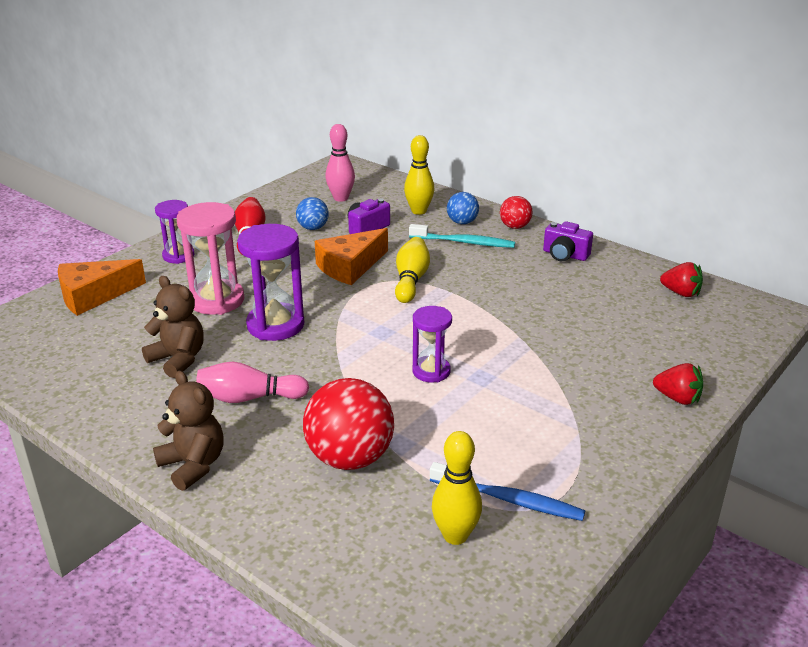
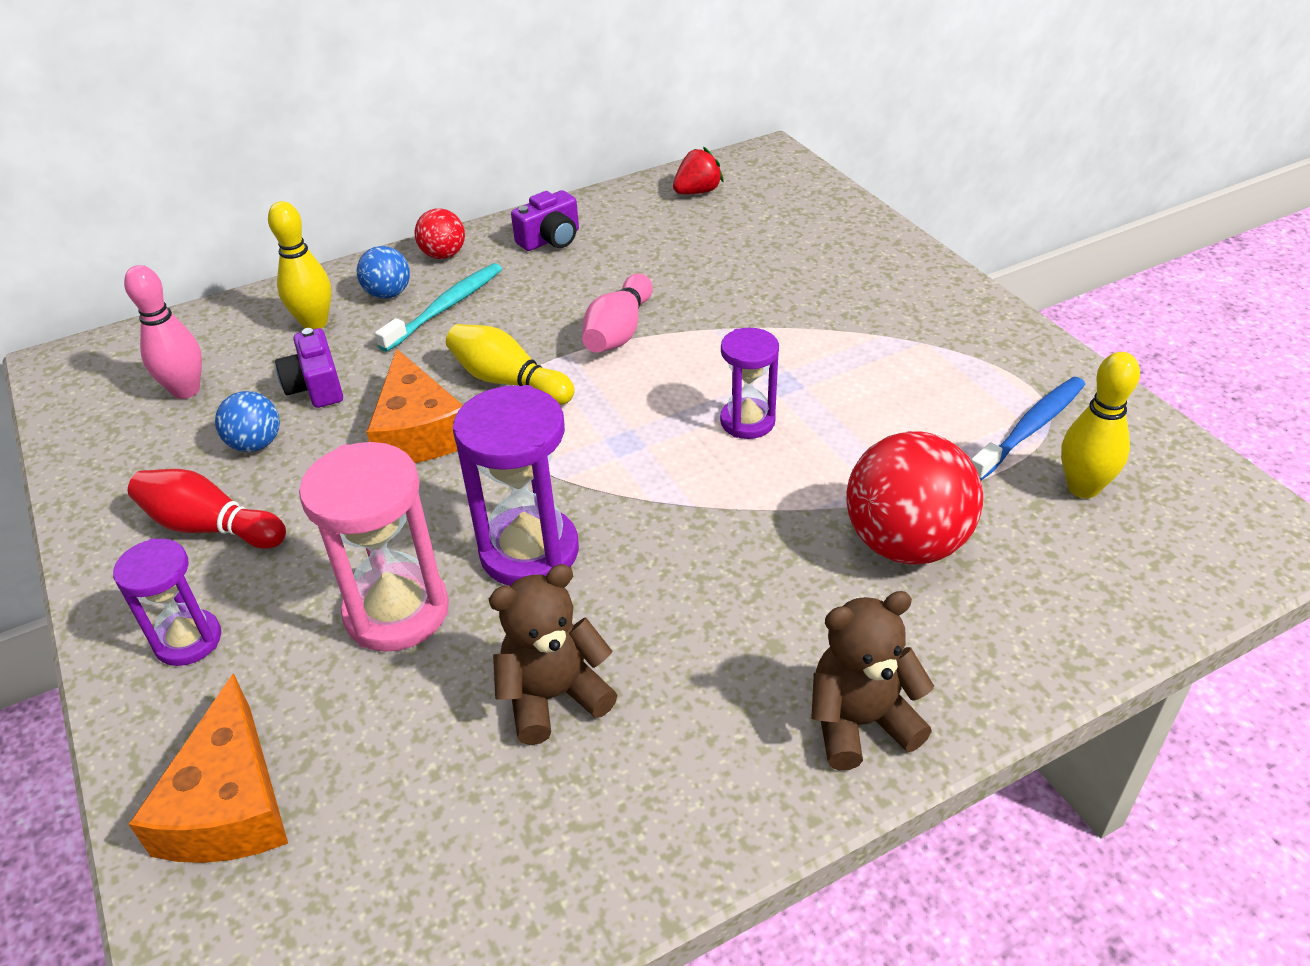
camera: 65 degrees left, 10 degrees up
pink bowling pin [196,362,309,403] -> pink bowling pin moved to [582,274,653,353]
red strawberry [653,363,703,405] -> none

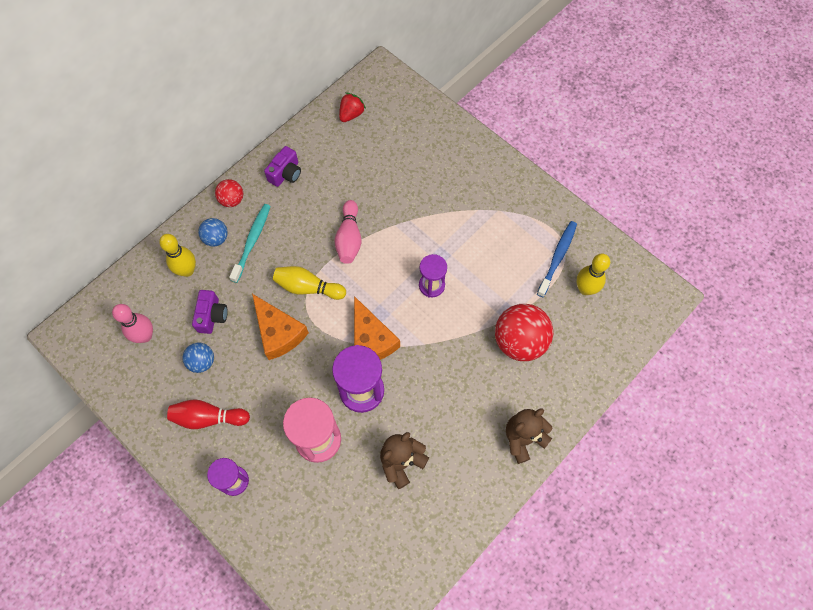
camera: 20 degrees left, 25 degrees up
orange cheese [129,673,288,863] -> orange cheese moved to [354,296,400,360]
purple camera [275,328,343,408] -> purple camera turned 135 degrees counterclockwise [192,290,228,334]

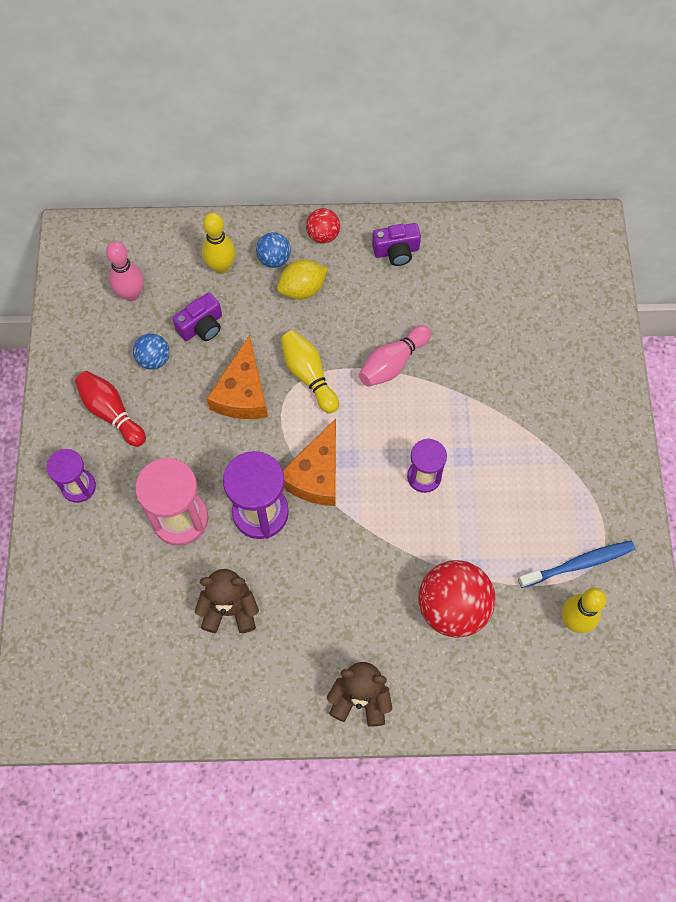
camera: 45 degrees right, 0 degrees up
turquoise toothbrush [229,204,271,283] -> yellow lemon [277,260,328,300]
red strawberry [339,92,366,122] -> none

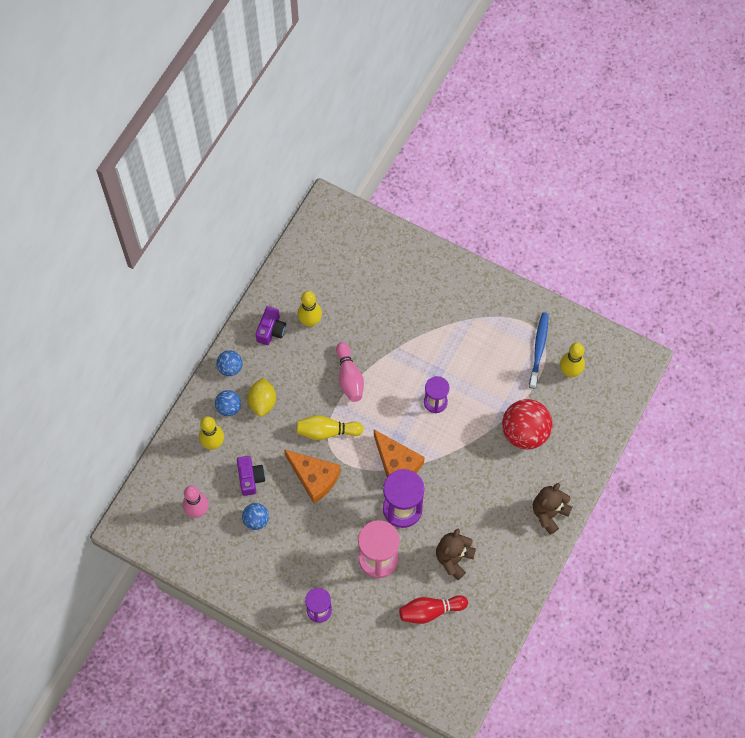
camera: 60 degrees left, 0 degrees up
red bowling pin [75,371,146,447] -> red bowling pin moved to [399,595,468,624]
red ball [306,208,340,244] -> blue ball [216,350,242,376]
none -> yellow bowling pin [298,291,322,327]

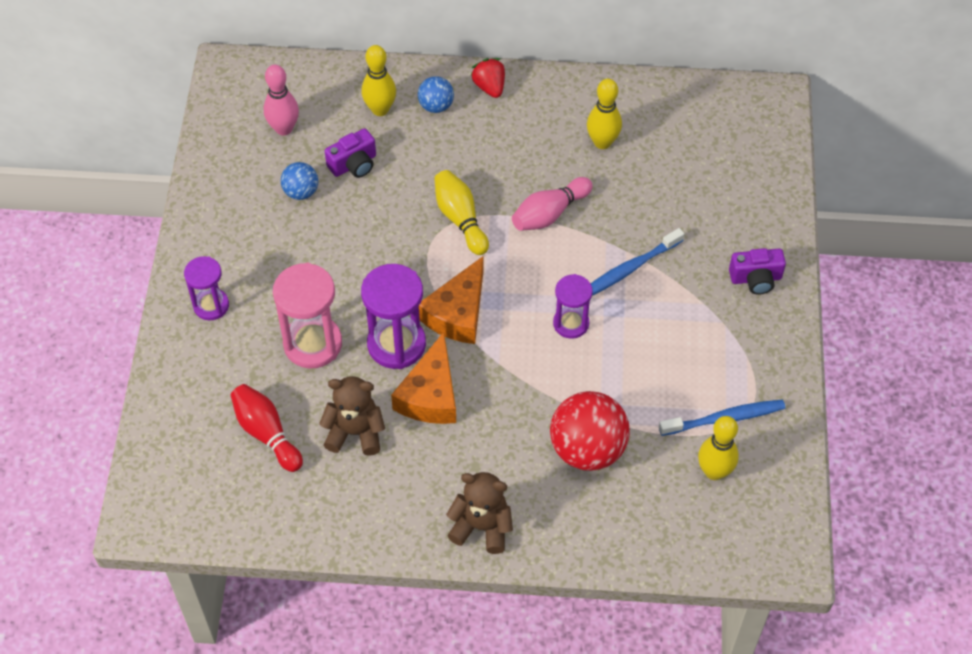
camera: 65 degrees right, 10 degrees down
blue ball [216,350,242,376] -> red strawberry [470,58,505,98]
yellow lemon [247,377,276,417] -> none
purple camera [256,306,286,345] -> purple camera moved to [729,248,786,295]
orange cheese [284,449,341,503] -> orange cheese moved to [391,332,456,424]
none -> blue toothbrush [591,228,684,296]

